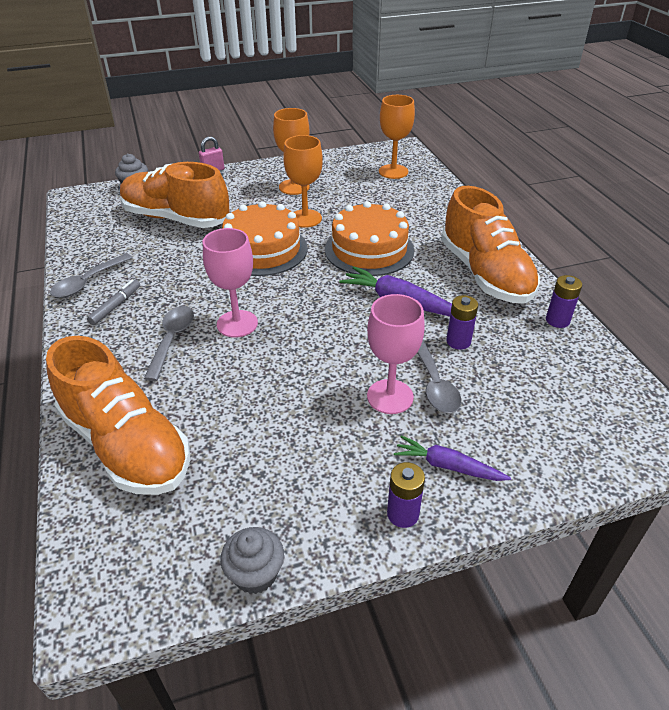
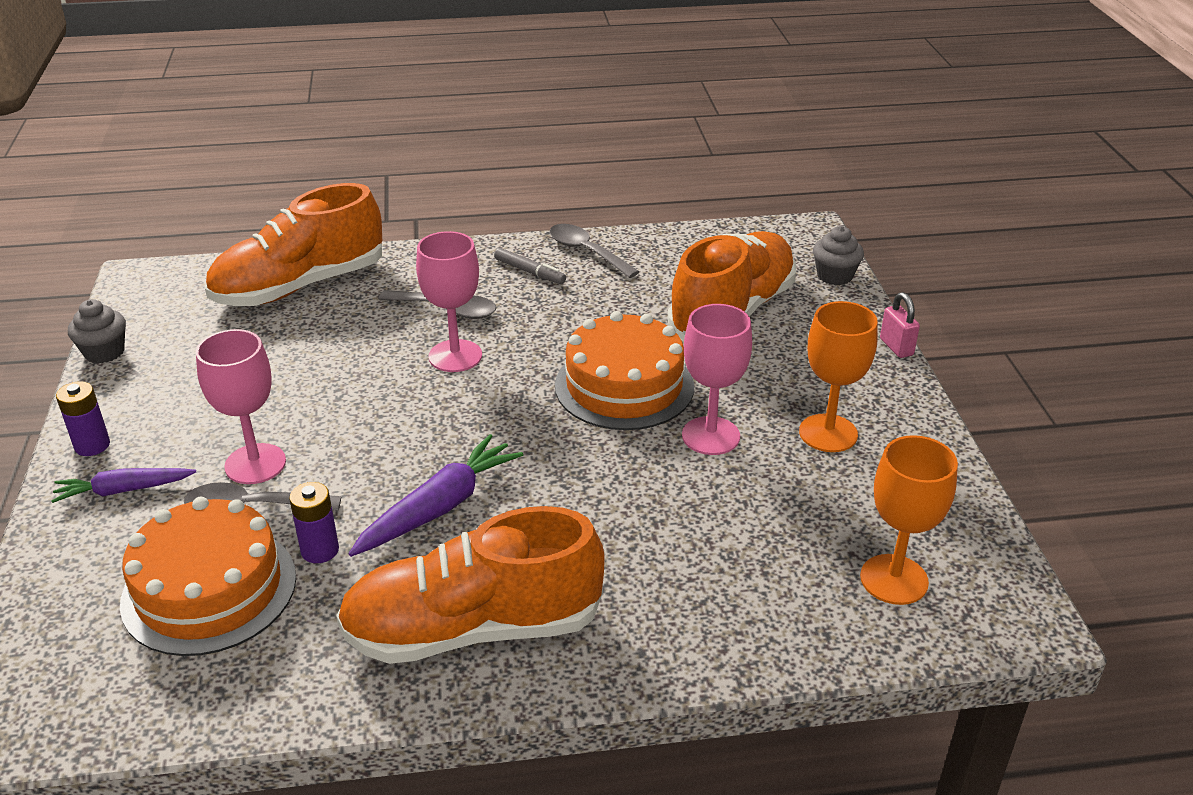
camera: 100 degrees right, 5 degrees down
orange goblet [283,135,323,228] -> pink goblet [682,304,752,455]
orange cake [325,201,414,276] -> orange cake moved to [120,497,296,656]
purple carrot [394,435,511,481] -> purple carrot turned 135 degrees counterclockwise [52,468,196,503]
purple battery [546,275,582,328] -> none

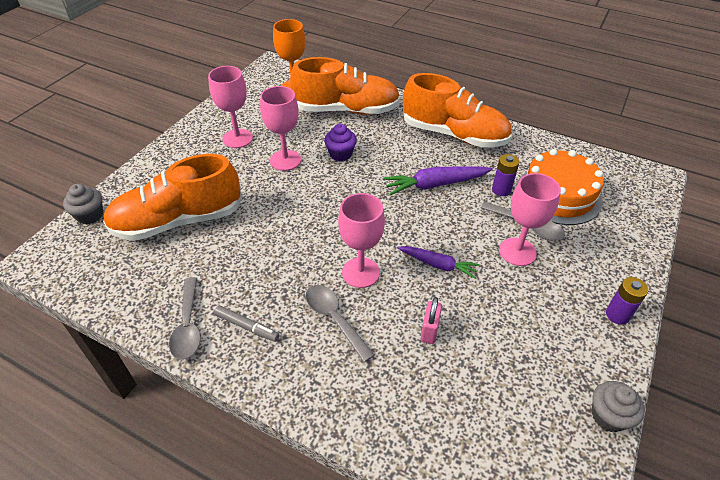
camera: 145 degrees left, 10 degrees up
purple carrot [52,468,196,503] -> purple carrot moved to [397,246,480,279]
orange shoe [205,183,382,306] -> orange shoe moved to [290,57,400,115]
grey marker [494,248,566,284] -> grey marker turned 135 degrees clockwise [214,306,279,342]
orange cake [555,311,694,430] -> none
orange goblet [799,301,878,452] -> pink goblet [208,66,253,148]
pink padlock [880,292,920,358] -> pink padlock moved to [421,297,442,344]
none -> purple cupcake [324,124,357,161]

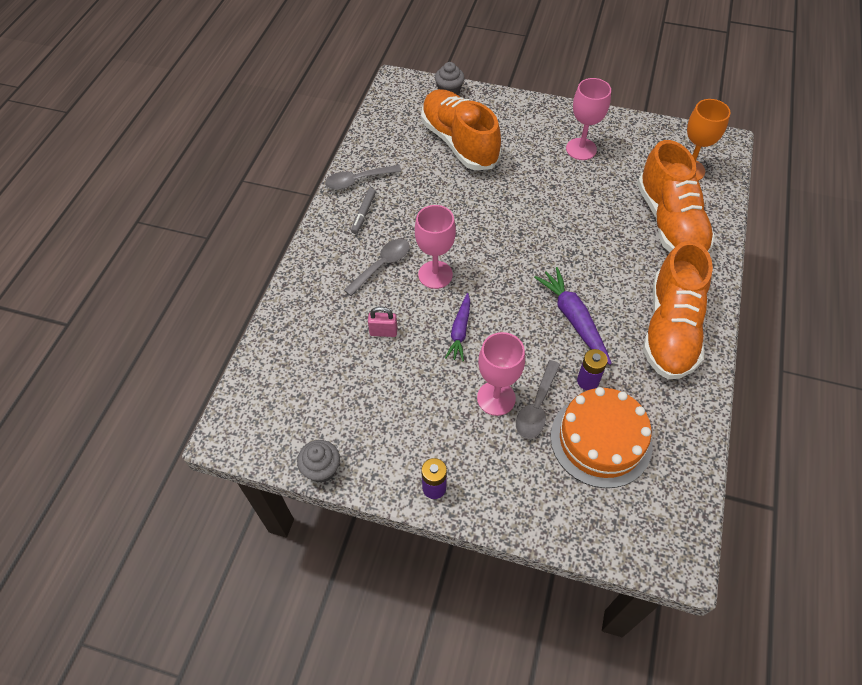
camera: 80 degrees right, 10 degrees up
pink goblet [260,86,301,171] -> none
purple cupcake [324,124,357,161] -> none

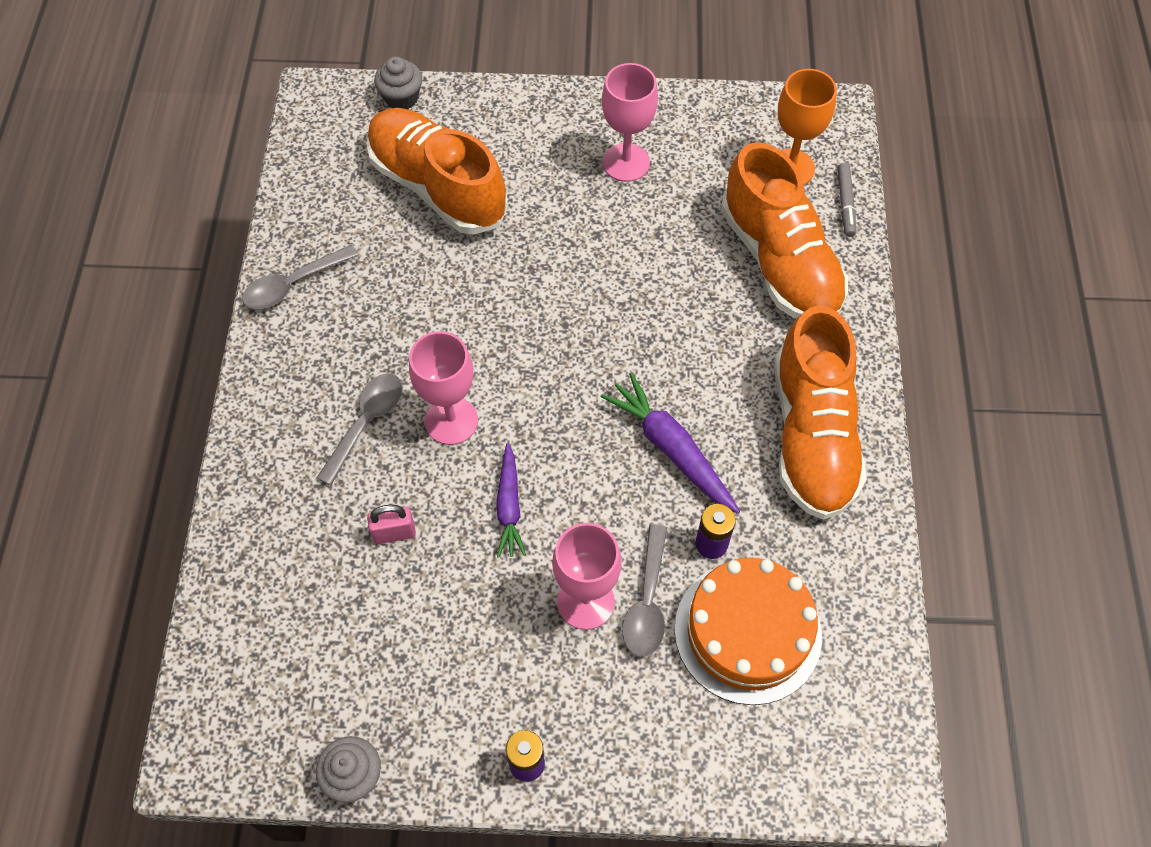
camera: 15 degrees left, 5 degrees up
grey marker [351,188,376,234] -> grey marker moved to [838,163,856,237]

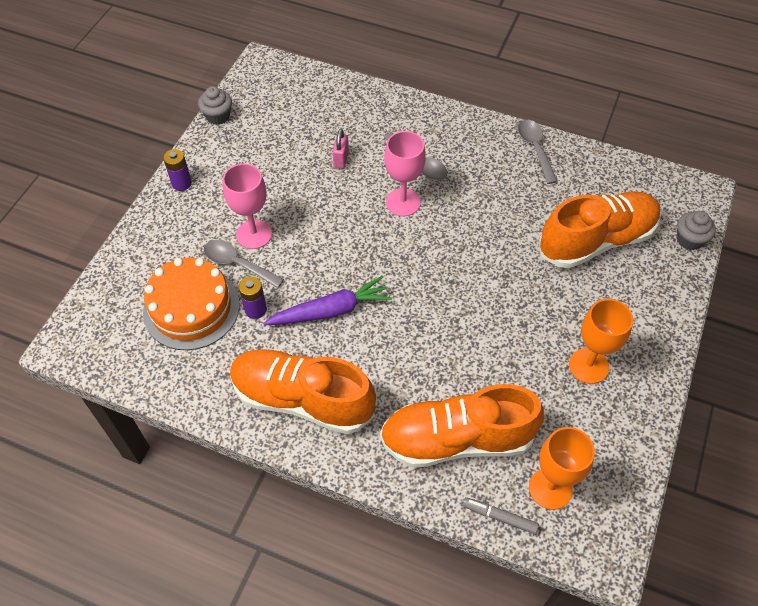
camera: 110 degrees right, 5 degrees down
purple carrot [497,443,526,558] -> none
pink goblet [602,63,658,182] -> orange goblet [569,299,633,384]

